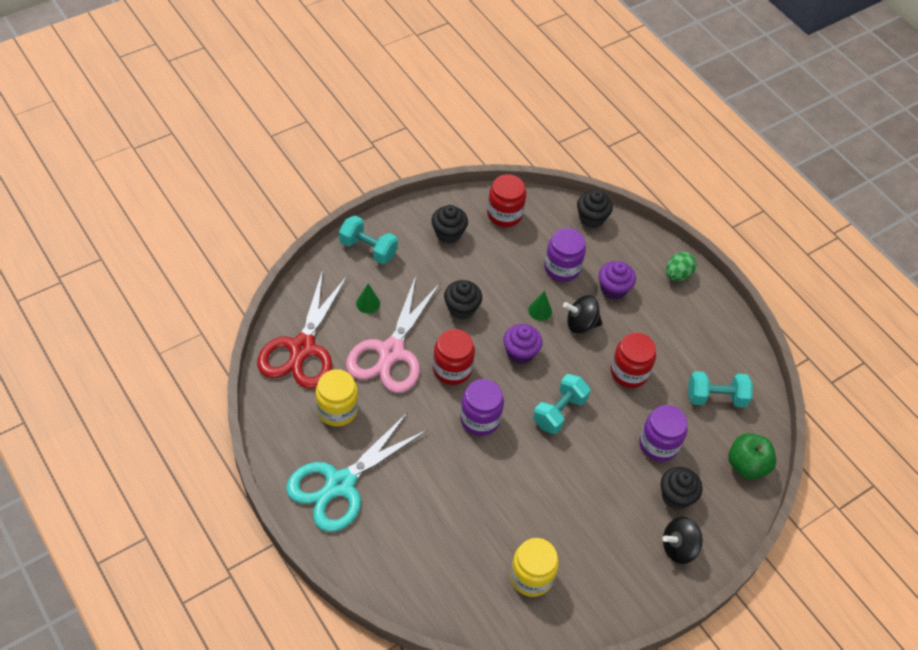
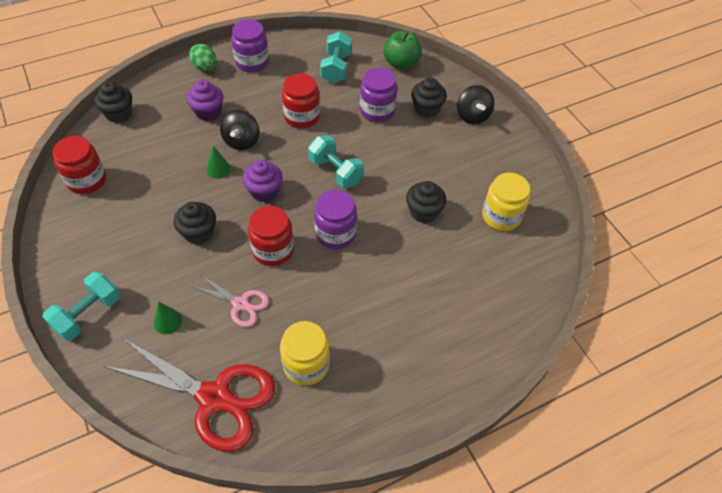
camera: 80 degrees left, 0 degrees up
turquoise scissors [286,412,427,532] -> none
pink scissors [346,276,441,393] -> pink scissors [191,274,269,327], size x0.51
black cupcake [431,205,468,244] -> black cupcake moved to [406,181,447,223]
purple jar [544,228,586,282] -> purple jar moved to [231,20,269,73]

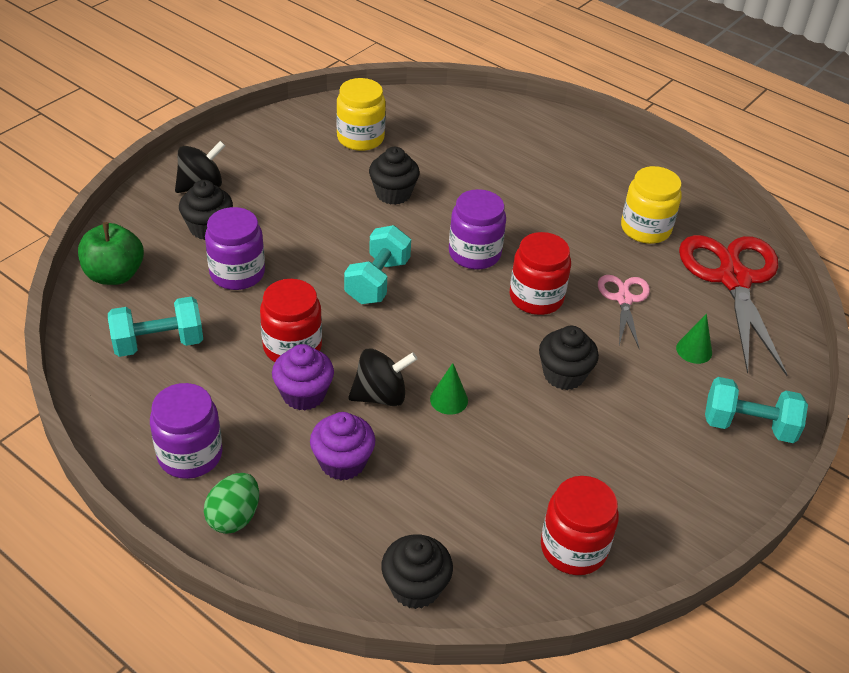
camera: 115 degrees left, 10 degrees down
purple cupcake [243,160,283,202] -> purple cupcake moved to [272,344,334,411]

